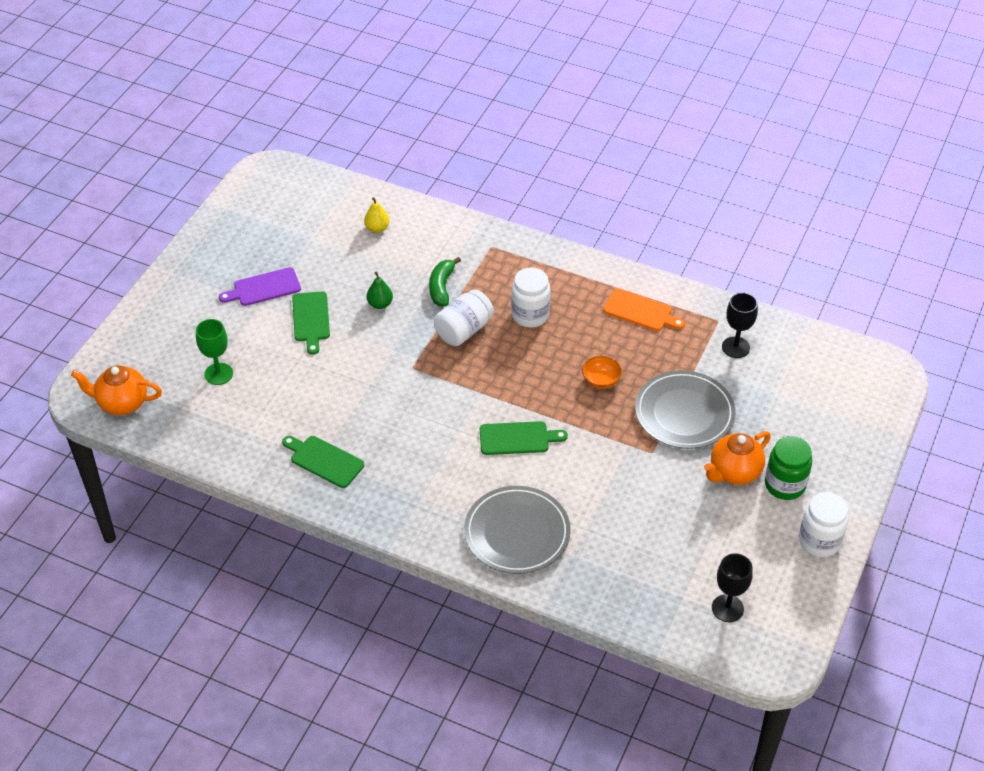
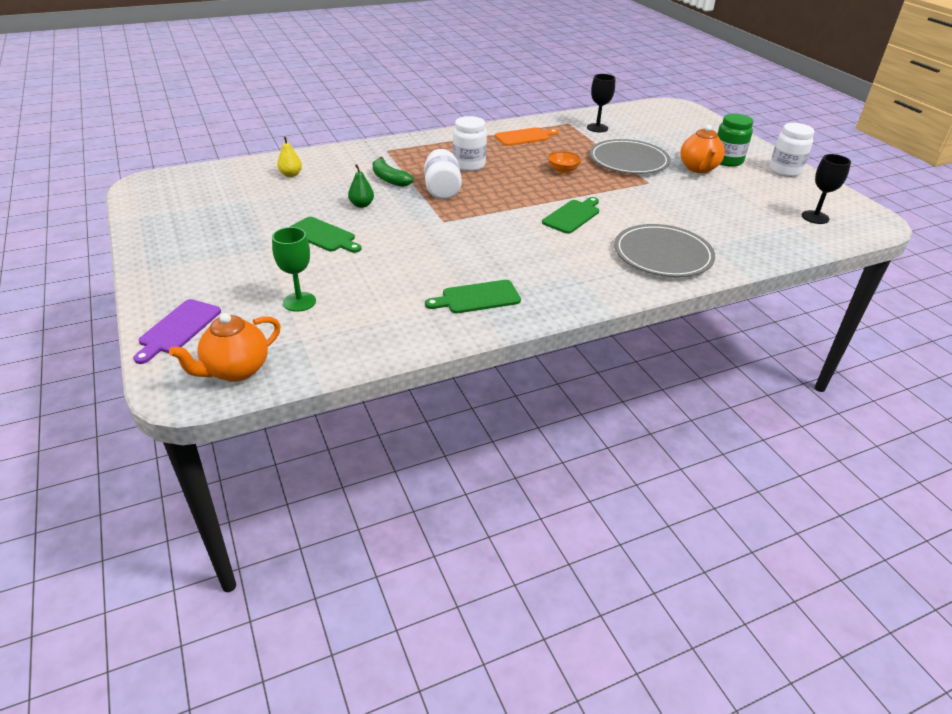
camera: 50 degrees left, 10 degrees down
purple cutting board [219,267,301,306] -> purple cutting board moved to [133,299,221,364]

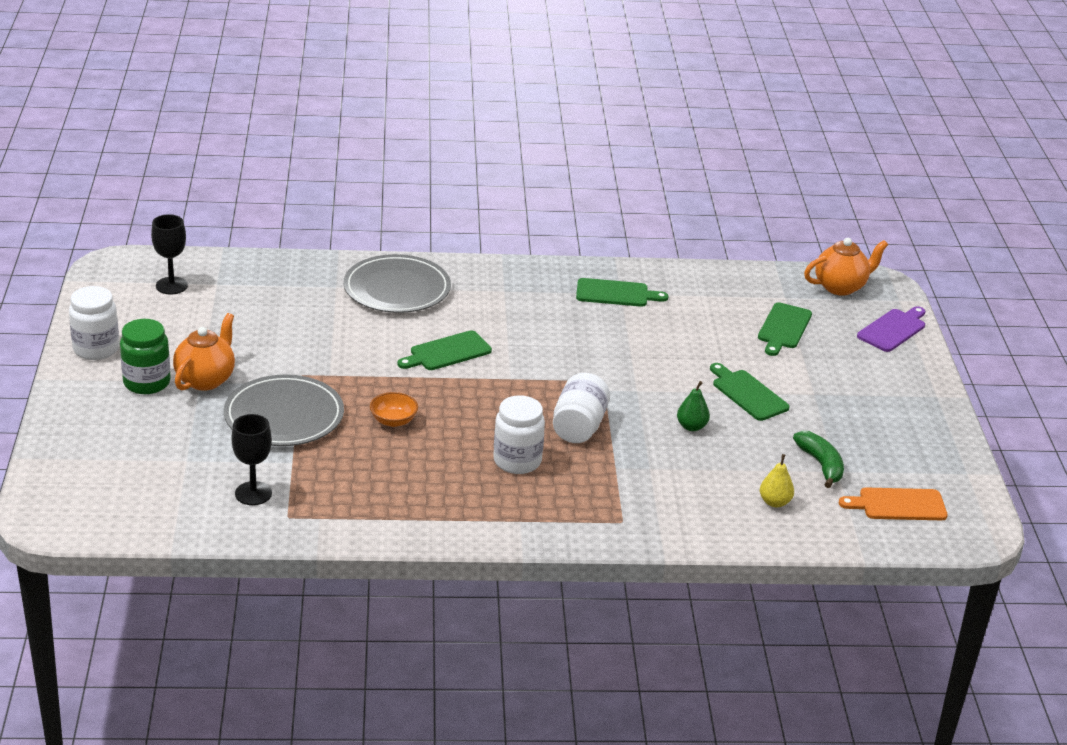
camera: 160 degrees left, 5 degrees down
green goblet [272,227,316,312] -> green cutting board [758,302,812,356]
green banana [373,157,414,187] -> green banana moved to [793,431,844,488]
orange cutting board [495,127,559,146] -> orange cutting board moved to [839,487,948,520]

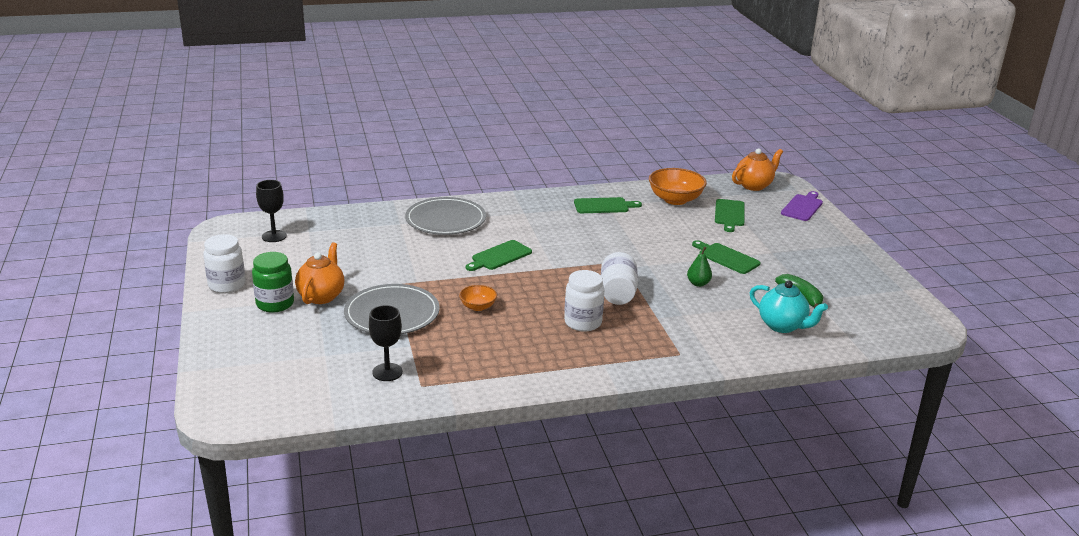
camera: 10 degrees left, 5 degrees down
yellow pear [760,454,794,507] -> turquoise teapot [750,281,828,333]
orange cutting board [839,487,948,520] -> none
none -> orange bowl [649,168,707,205]

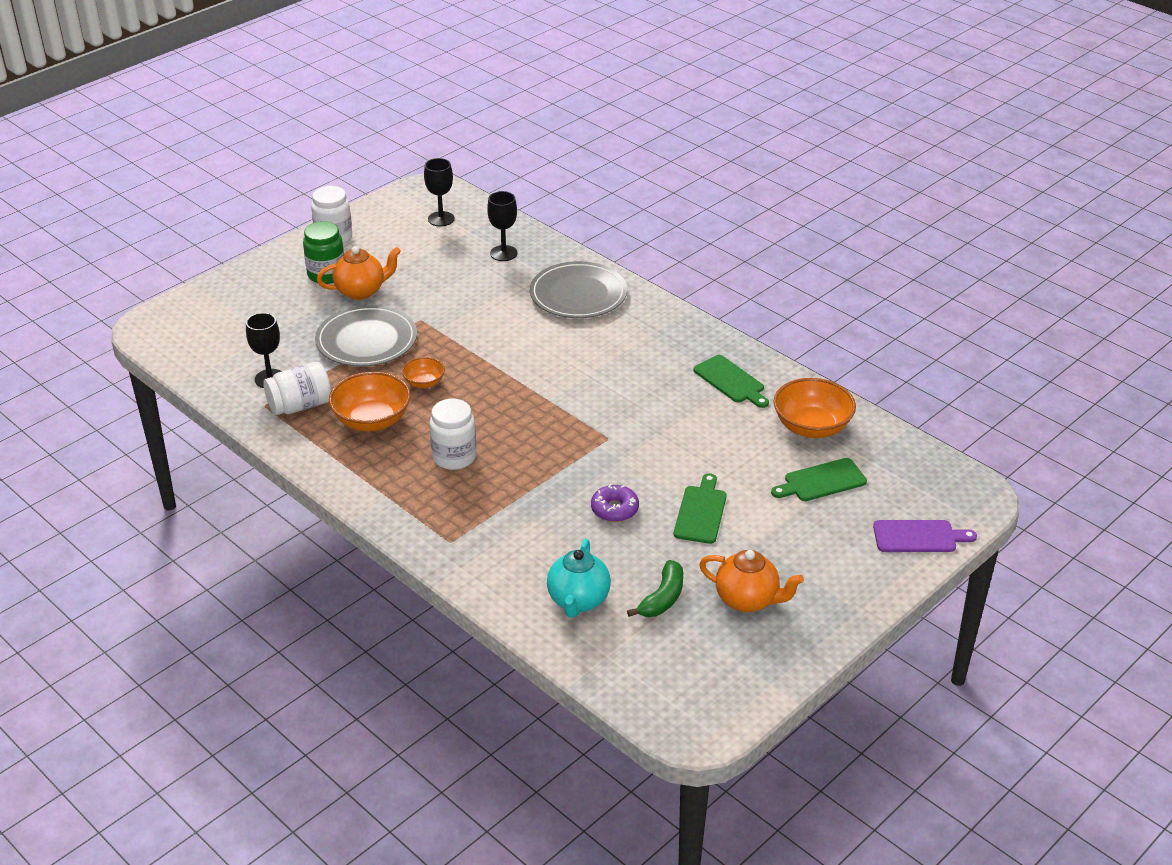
camera: 60 degrees right, 10 degrees up
green cutting board [466,240,532,271] -> none
white jar [601,252,638,305] -> white jar moved to [263,362,331,415]
green pear [687,247,712,287] -> purple donut [591,484,639,522]
orange teapot [732,148,783,191] -> orange teapot moved to [699,550,804,612]
none -> orange bowl [329,372,411,431]
none -> black goblet [487,191,518,261]

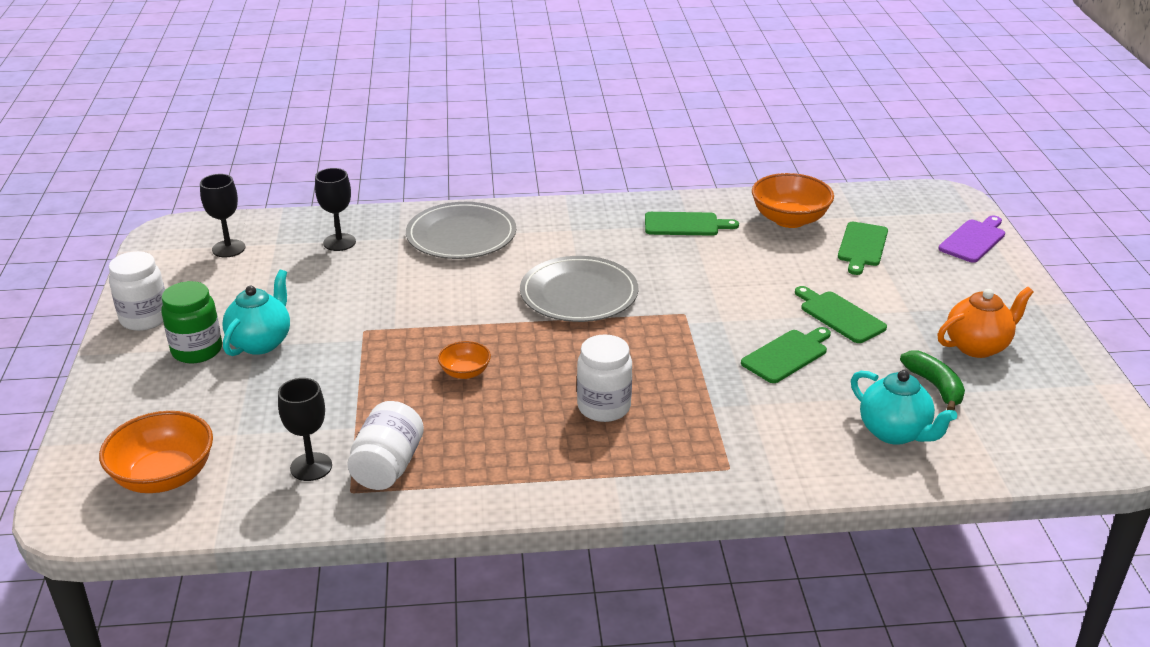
camera: 50 degrees left, 5 degrees down
grey plate [315,305,417,367] -> grey plate moved to [520,256,638,322]
orange teapot [317,246,401,300] -> turquoise teapot [222,270,290,356]
orange bowl [329,372,411,431] -> orange bowl moved to [99,411,213,493]
purple donut [591,484,639,522] -> green cutting board [741,327,831,383]

